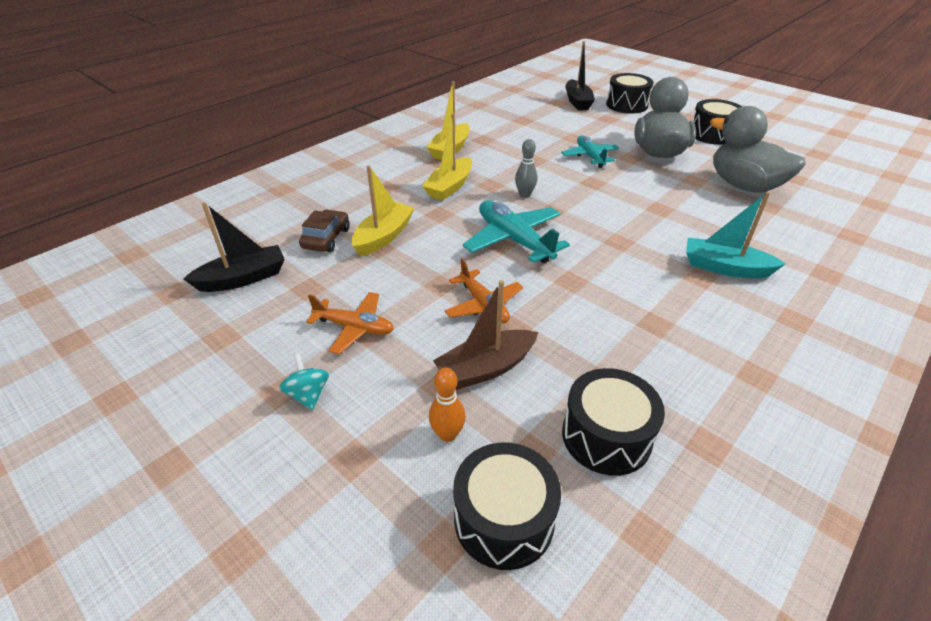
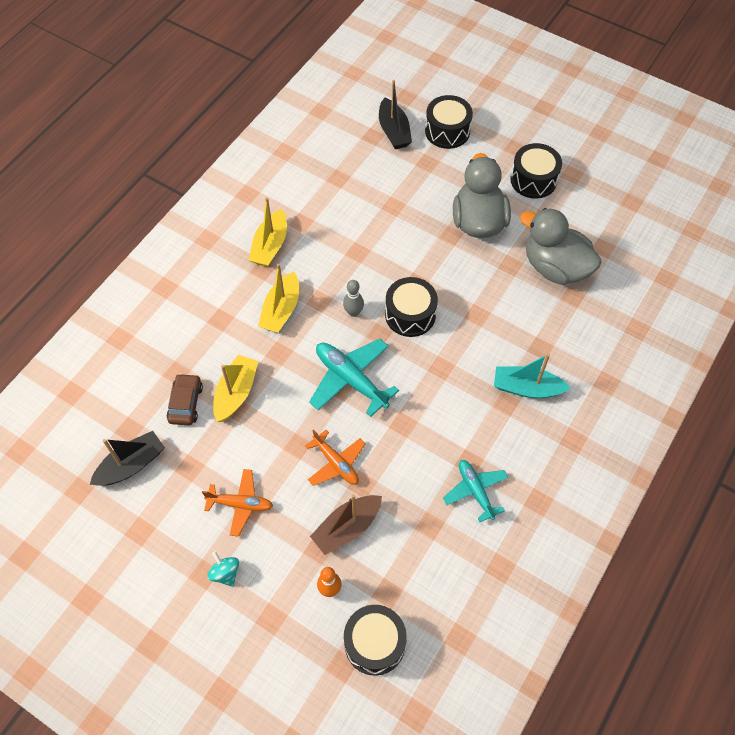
camera: 10 degrees left, 20 degrees up
turquoise plane [561,136,620,168] -> turquoise plane moved to [443,460,508,522]
black drum [562,368,665,476] -> black drum moved to [385,277,438,337]

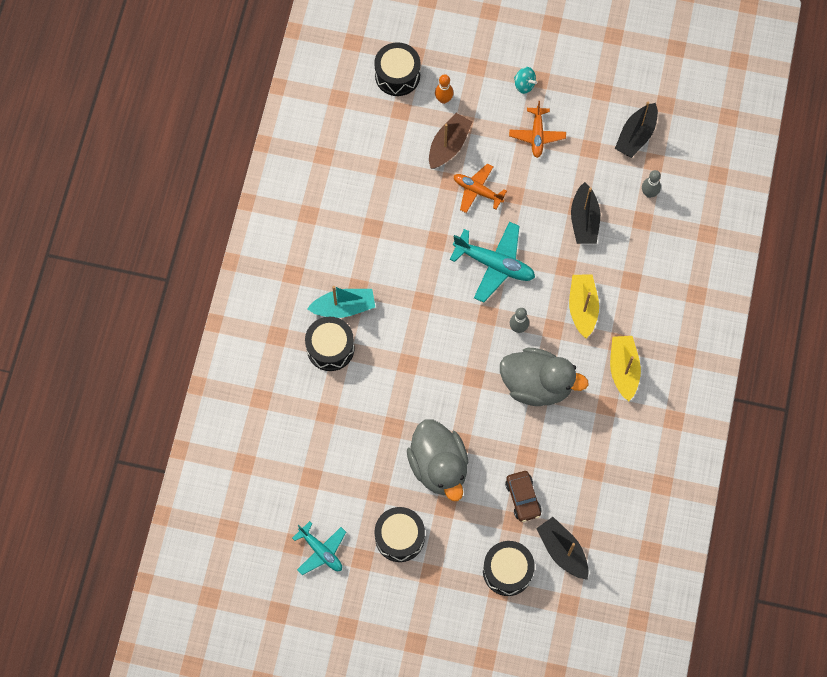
camera: 160 degrees right, 10 degrees up
brown car [167,373,203,425] -> brown car moved to [505,471,542,522]
orange plane [202,469,273,537] -> orange plane turned 75 degrees counterclockwise [509,101,566,158]
yellow boat [213,355,258,422] -> black boat [571,182,600,244]
black drum [385,277,438,337] -> black drum moved to [305,317,355,371]
turquoise plane [443,460,508,522] -> turquoise plane moved to [292,521,346,575]
grey duck [520,208,602,285] -> grey duck moved to [500,348,588,406]
none -> grey bowling pin [642,170,661,198]

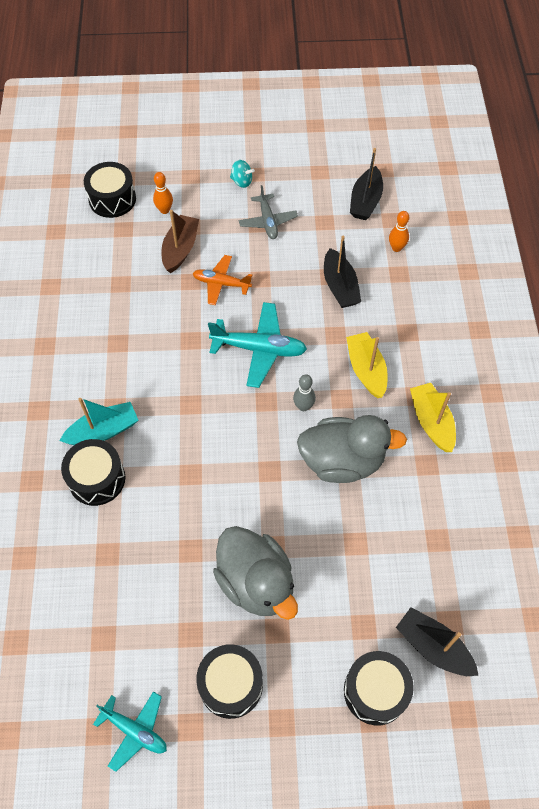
camera: 15 degrees left, 10 degrees down
brown car [505,471,542,522] -> none
orange plane [509,101,566,158] -> grey plane [239,185,298,239]
grey bowling pin [642,170,661,198] -> orange bowling pin [389,211,409,252]

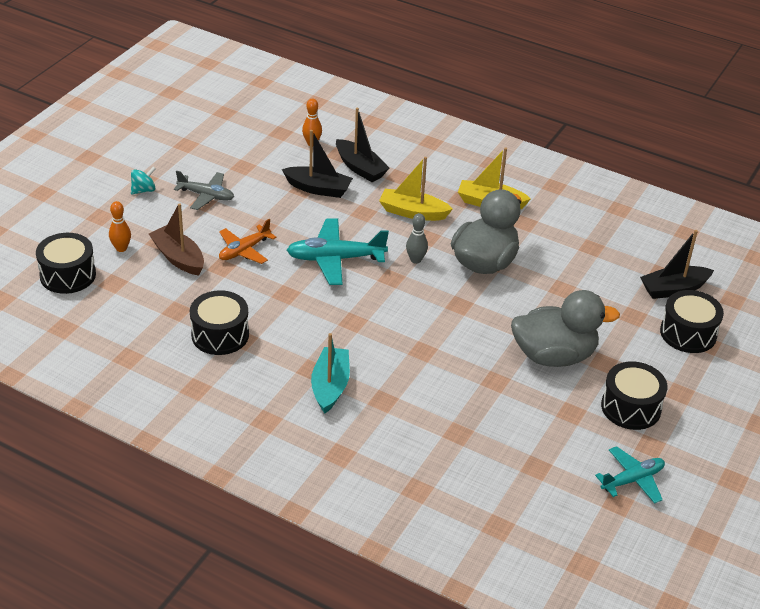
camera: 60 degrees left, 20 degrees down
black drum [61,439,125,506] -> black drum moved to [190,290,249,355]
turquoise plane [208,302,307,388] -> turquoise plane turned 135 degrees counterclockwise [287,218,389,285]
black boat [350,148,383,220] -> black boat moved to [336,108,389,182]

